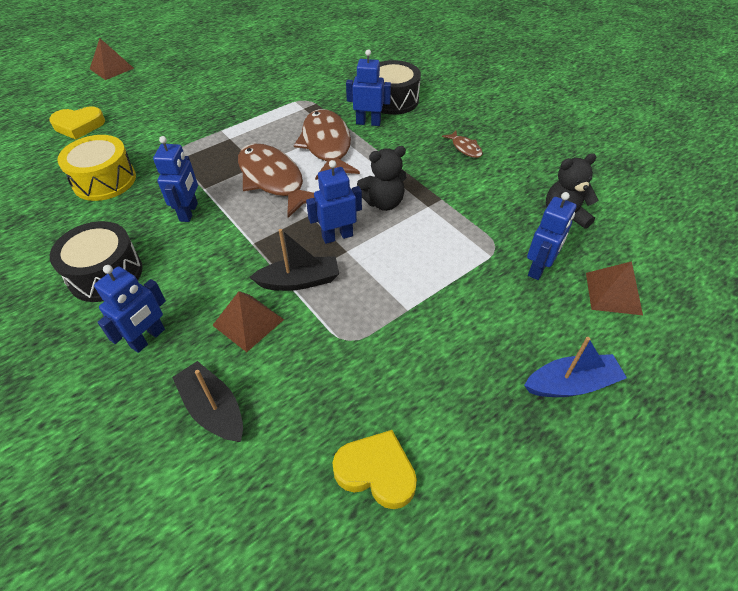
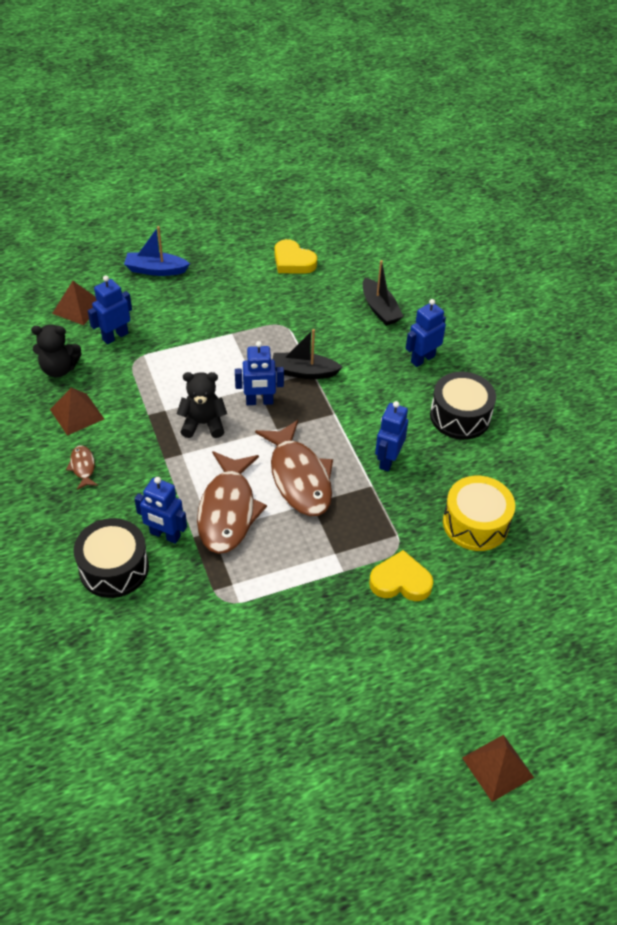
camera: 165 degrees left, 0 degrees up
yellow heart [49,107,105,140] -> yellow heart moved to [369,550,433,601]
brown pyramid [212,291,284,352] -> brown pyramid moved to [50,387,104,436]

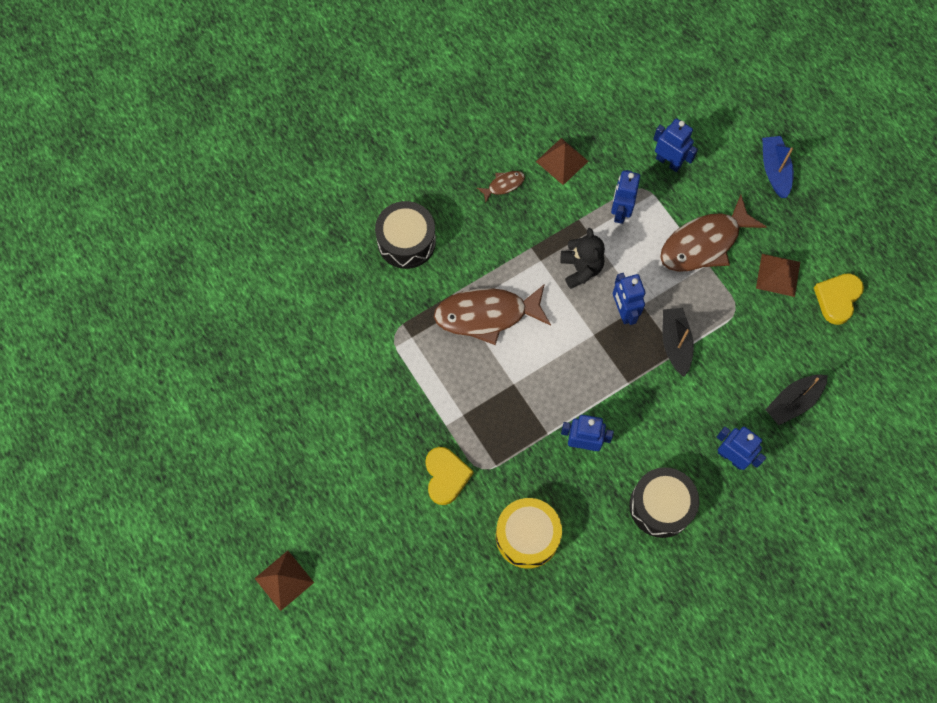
camera: 80 degrees right, 20 degrees up
black teddy bear [31,324,82,378] -> none
brown pyramid [52,281,97,325] -> brown pyramid moved to [756,254,800,297]
blue robot [134,477,187,544] -> blue robot moved to [611,170,640,224]
brown fish [255,420,333,516] -> brown fish moved to [660,195,767,272]

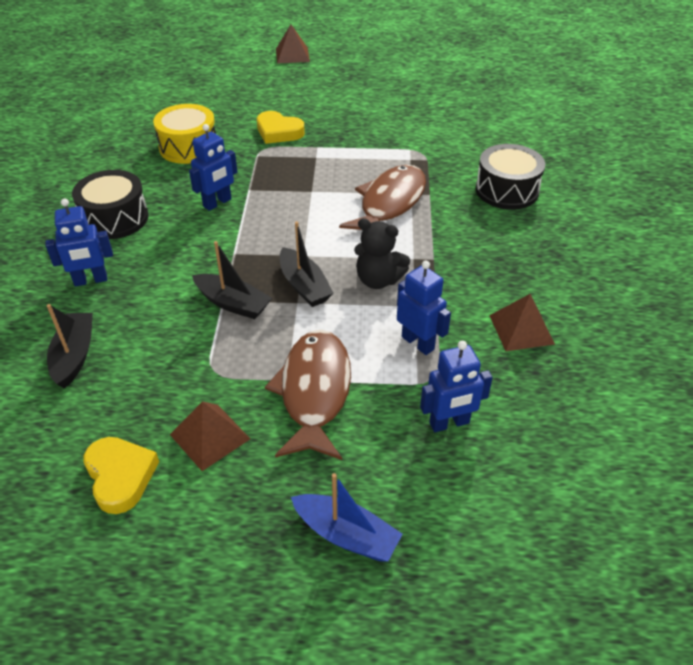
camera: 125 degrees right, 25 degrees down
brown fish [477,171,525,203] -> none
blue robot [613,273,645,325] -> black boat [280,221,334,307]

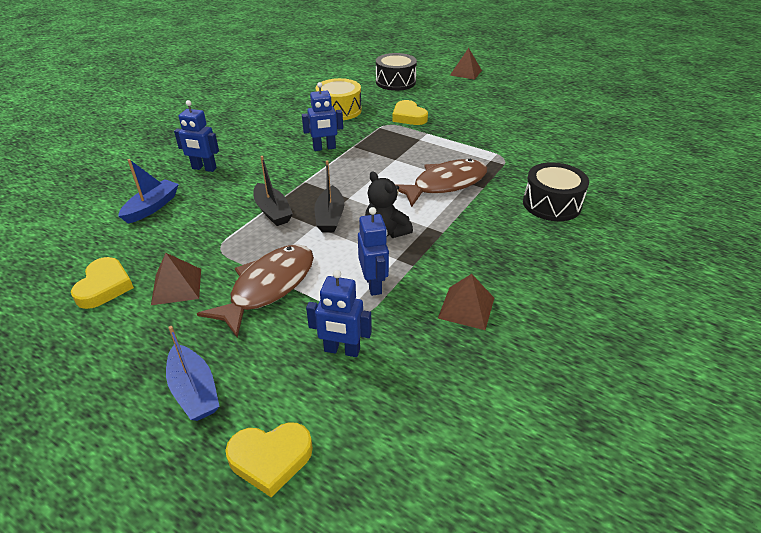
camera: 30 degrees right, 5 degrees down
black boat [47,304,93,389] -> blue boat [118,159,179,224]
black drum [72,170,149,239] -> black drum moved to [376,53,417,91]
none -> yellow heart [225,422,313,497]

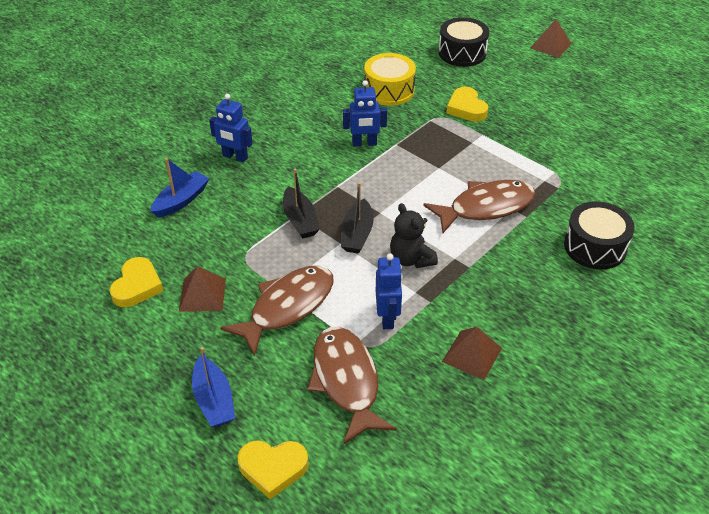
camera: 10 degrees right, 5 degrees up
blue robot [306,270,372,357] -> brown fish [307,327,397,445]

